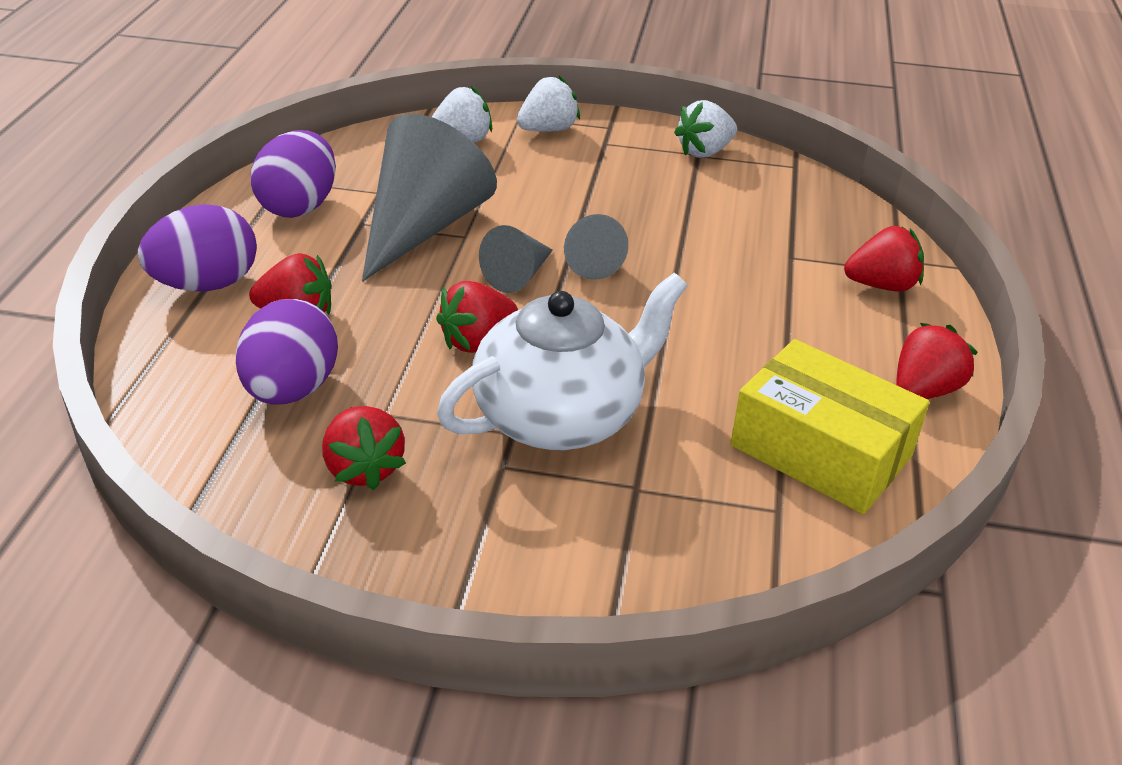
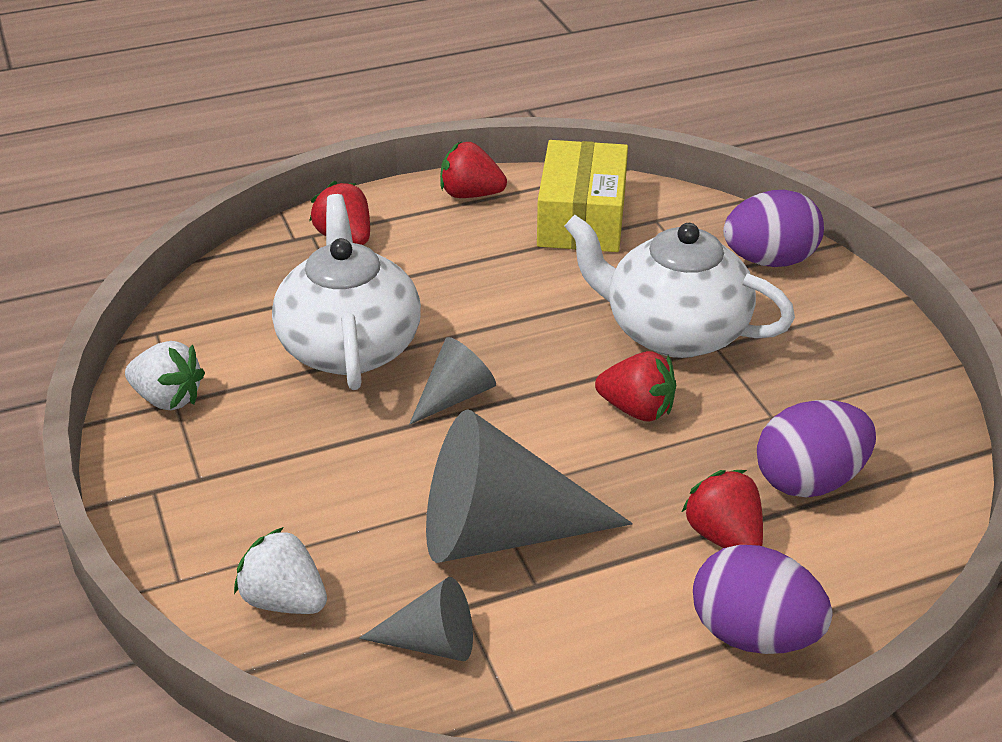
camera: 120 degrees left, 0 degrees up
purple egg [251,130,336,218] -> purple egg moved to [723,190,824,267]
red strawberry [322,406,406,490] -> none
grey cone [479,225,553,293] -> grey cone moved to [359,577,473,661]
white strawberry [517,75,580,131] -> none
none -> white teapot [272,194,421,390]

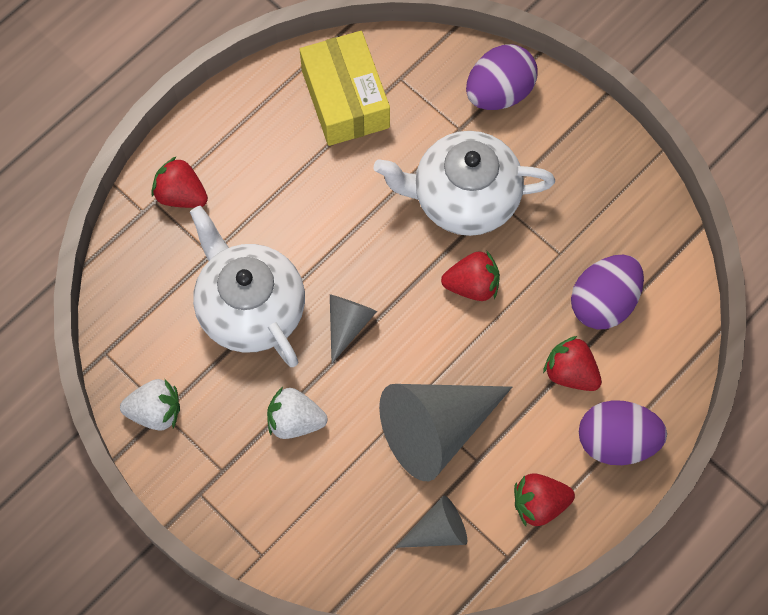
camera: 25 degrees left, 30 degrees up
white strawberry [234,527,327,614] -> white strawberry moved to [267,387,328,439]
red strawberry [440,142,507,198] -> red strawberry moved to [514,473,575,526]

